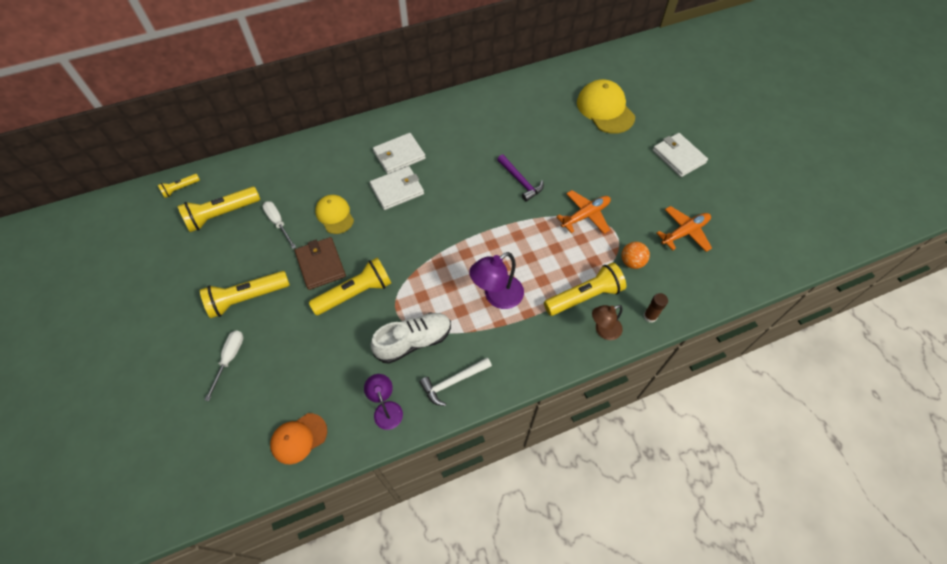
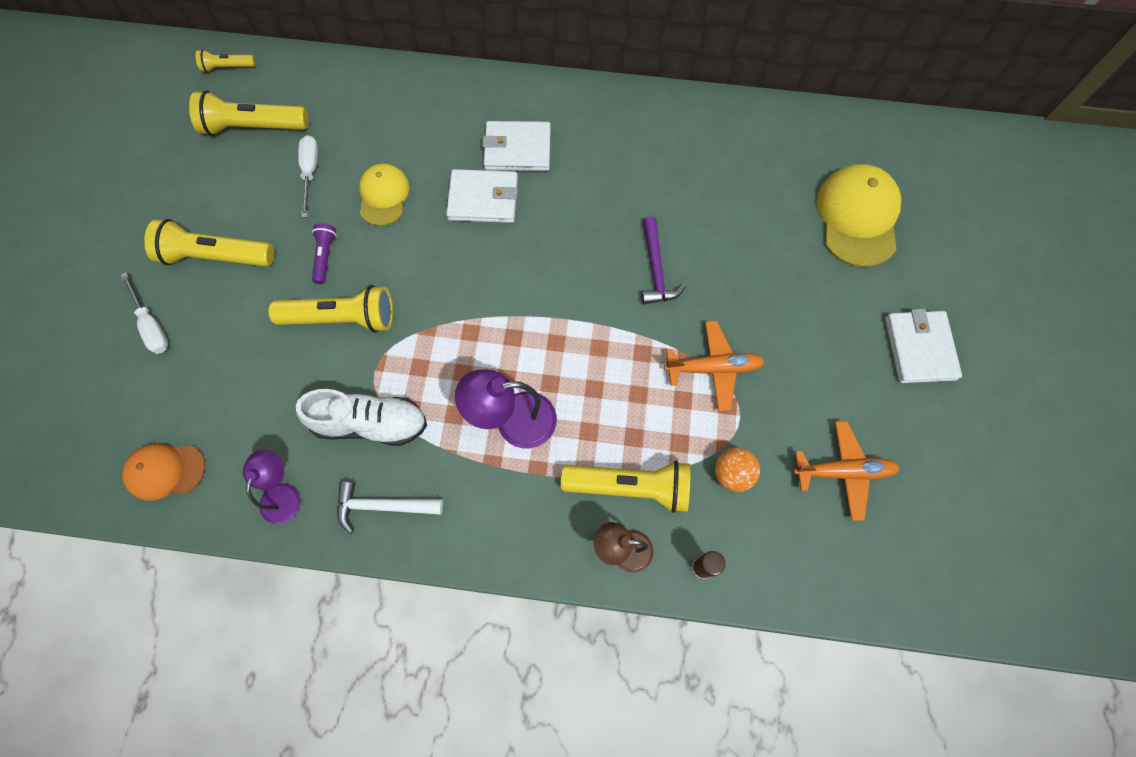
camera: 30 degrees right, 10 degrees up
white screwdriver [205,330,244,401] -> white screwdriver turned 105 degrees clockwise [121,272,168,354]
brown wallet [295,237,346,290] -> purple flashlight [312,223,337,284]

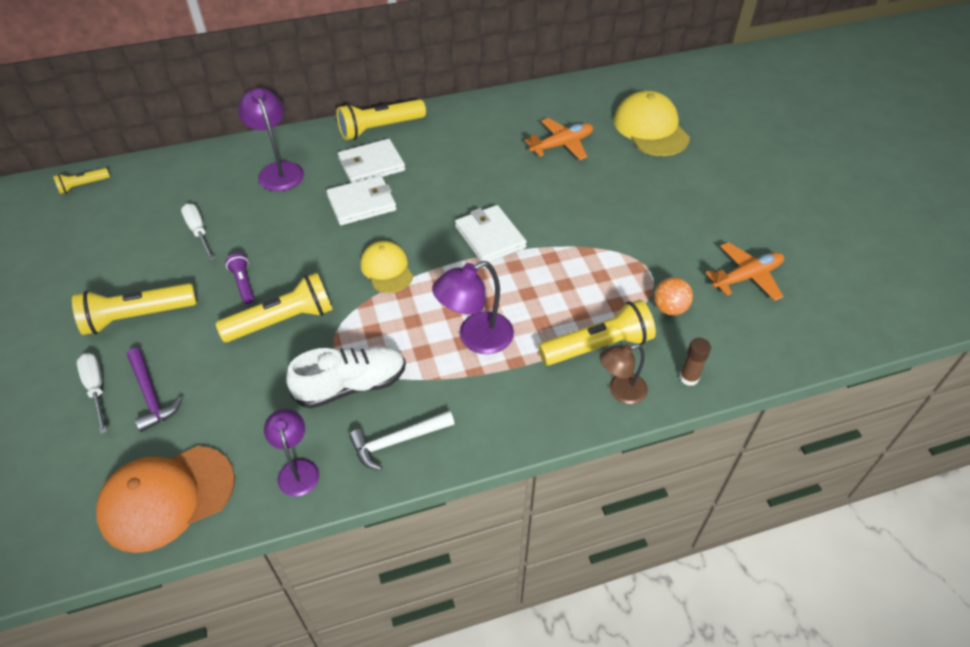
camera: 25 degrees left, 20 degrees down
white screwdriver [121,272,168,354] -> white screwdriver turned 150 degrees counterclockwise [77,353,107,434]
orange cap [122,443,205,501] -> orange cap [96,446,235,553], size x1.61
yellow flashlight [189,91,308,136] -> yellow flashlight moved to [336,99,426,140]
yellow cap [359,163,409,226] -> yellow cap moved to [360,241,413,293]
purple hammer [642,216,686,304] -> purple hammer moved to [127,348,183,432]
orange plane [664,321,765,411] -> orange plane moved to [525,118,593,160]
white wallet [885,309,962,383] -> white wallet moved to [455,205,527,262]
none -> purple lamp [238,88,304,191]

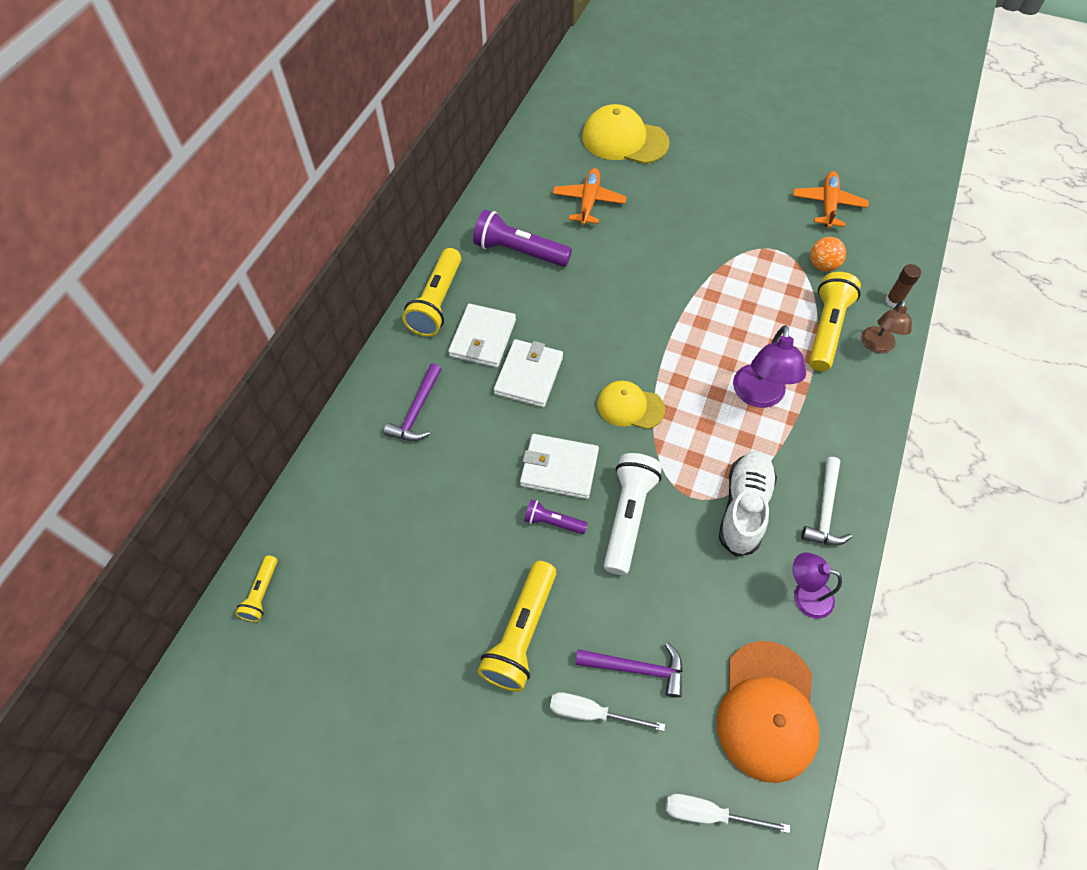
camera: 50 degrees left, 10 degrees up
white screwdriver [181,203,215,261] -> white screwdriver moved to [666,794,790,833]
yellow flashlight [216,273,333,342] -> white flashlight [604,453,662,575]
purple lamp [238,88,304,191] -> purple hammer [384,363,442,441]
white wallet [455,205,527,262] -> white wallet moved to [520,434,599,499]
none -> purple flashlight [473,210,572,267]

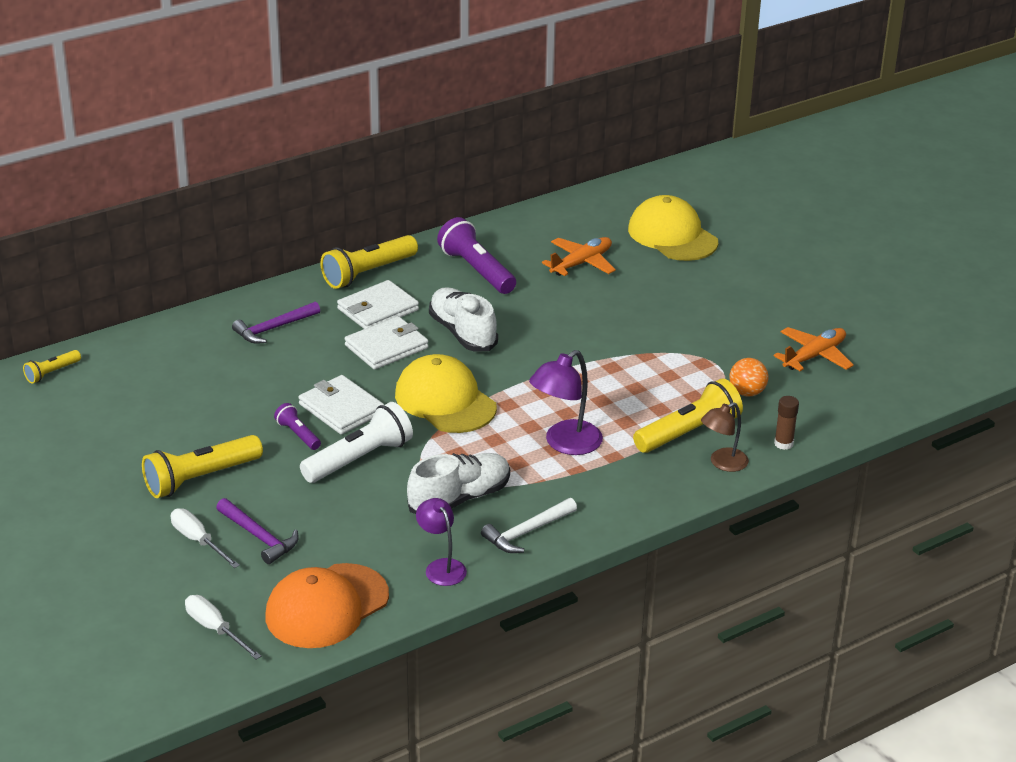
camera: 35 degrees right, 25 degrees down
yellow cap [597,381,665,429] -> yellow cap [395,354,497,433], size x1.61
none -> white shoe [429,287,498,351]

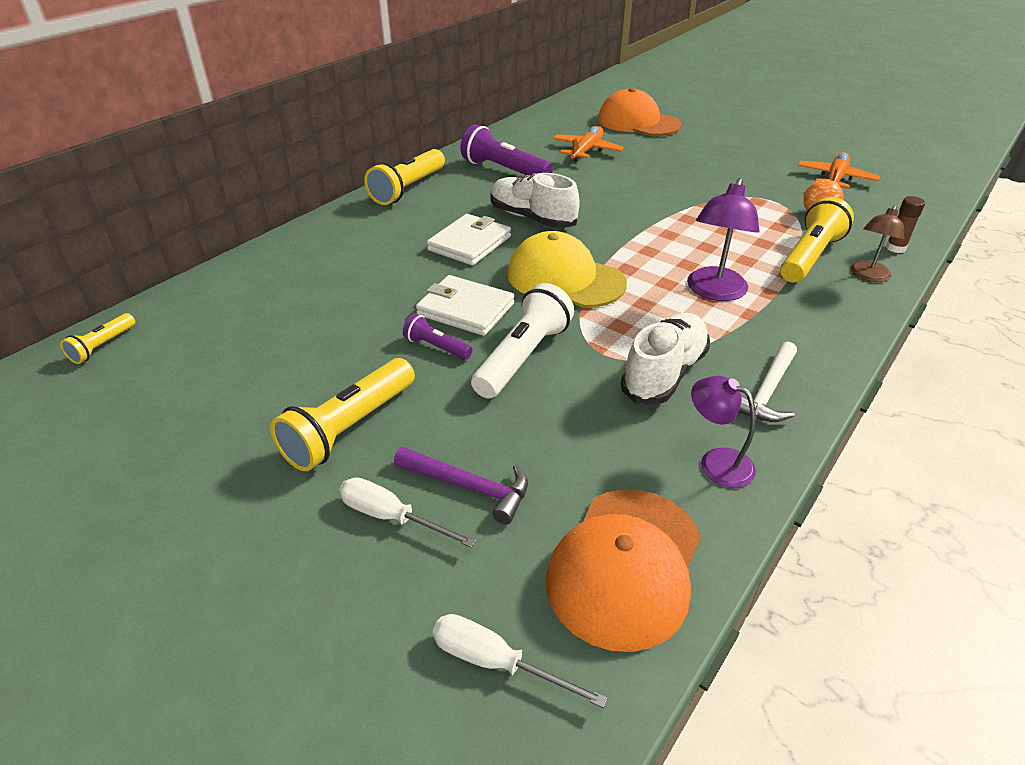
camera: 20 degrees left, 5 degrees up
purple hammer [232,301,320,344] -> none
white wallet [337,280,419,329] -> none
yellow cap [628,195,718,261] -> orange cap [598,88,681,136]

